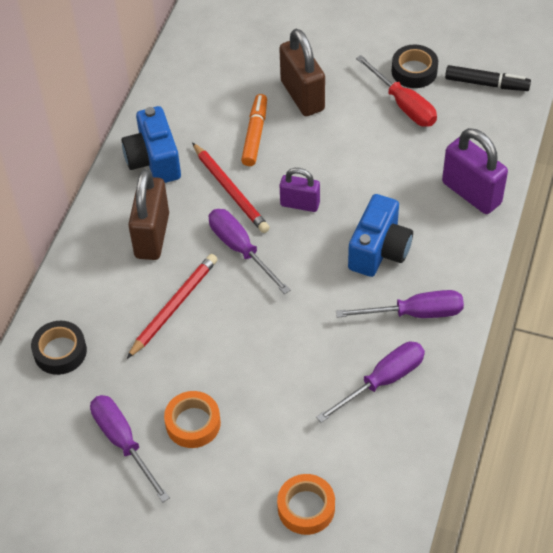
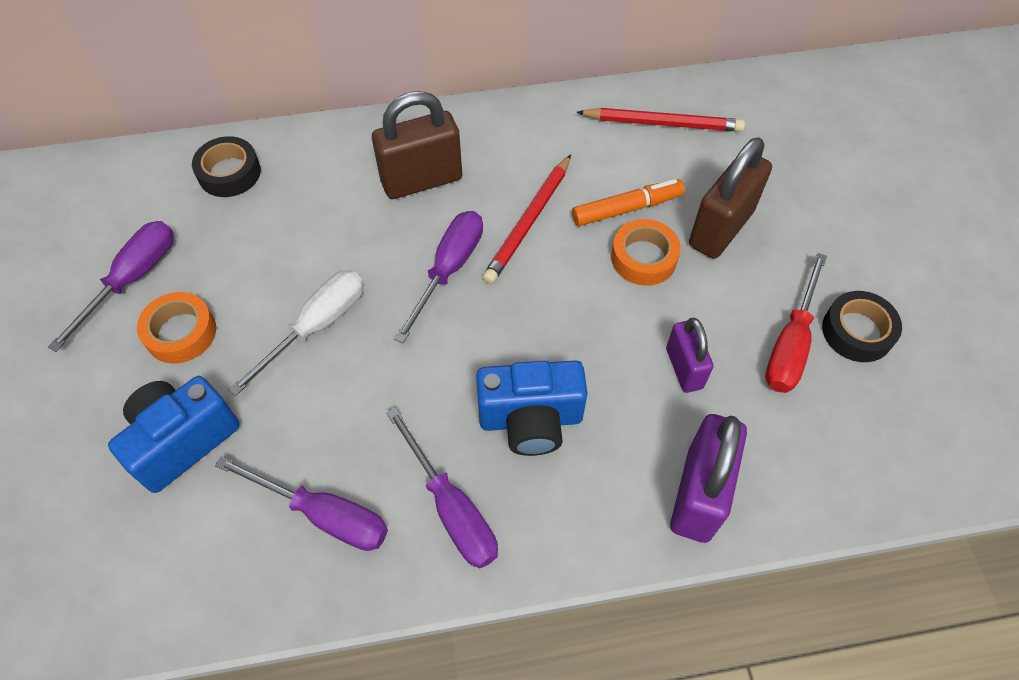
camera: 60 degrees right, 5 degrees up
blue camera [122,106,181,183] -> blue camera moved to [108,376,240,493]
red pencil [127,254,218,359] -> red pencil moved to [577,108,745,132]
orange tape [277,474,335,535] -> orange tape moved to [611,219,681,286]
purple padlock [280,168,320,212] -> purple padlock moved to [666,318,714,393]
black marker [445,65,531,91] -> none
none -> white screwdriver [228,270,364,396]

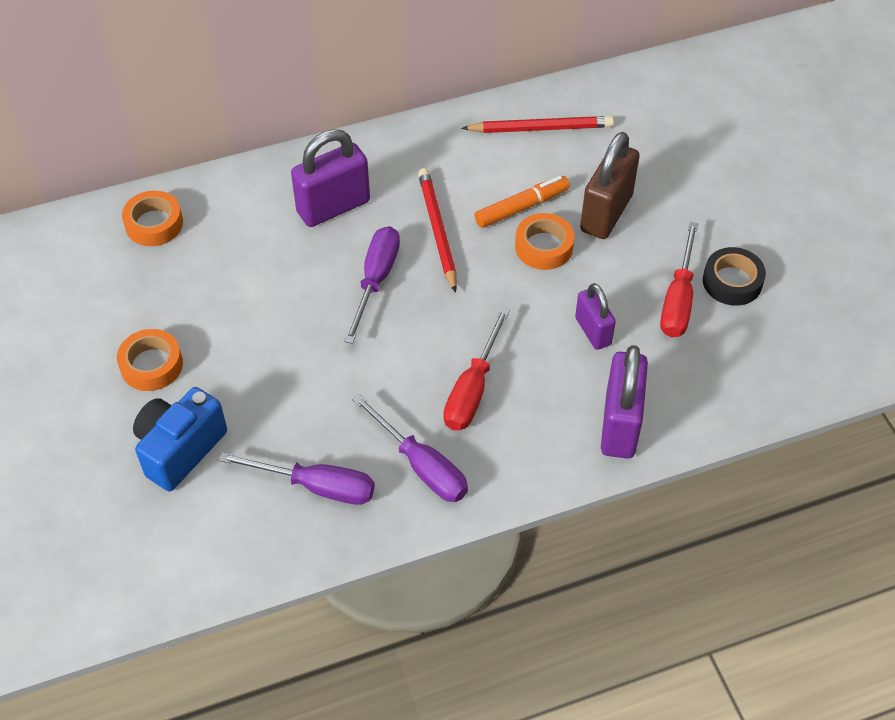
camera: 10 degrees left, 5 degrees down
purple screwdriver [48,221,174,352] -> none
black tape [192,136,261,197] -> orange tape [122,191,183,246]
white screwdriver [228,270,364,396] -> none
brown padlock [372,91,462,199] -> purple padlock [291,129,370,227]
blue camera [476,360,588,456] -> red screwdriver [443,308,510,430]
red pencil [482,155,571,284] -> red pencil turned 150 degrees clockwise [418,168,457,293]

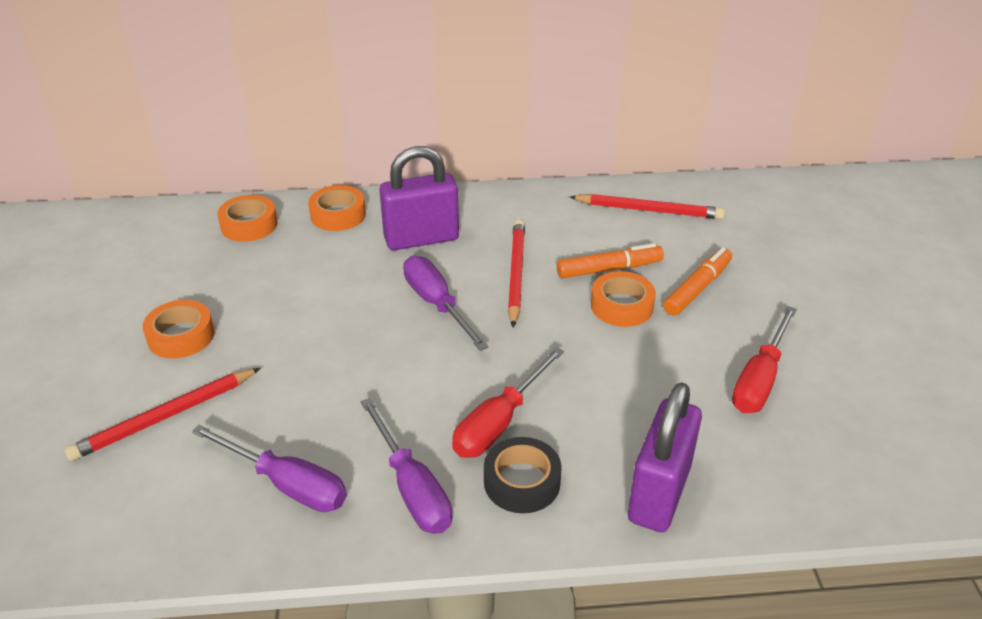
camera: 15 degrees right, 15 degrees down
blue camera [133,387,227,491] -> red pencil [64,368,260,461]
purple screwdriver [344,226,400,344] -> purple screwdriver turned 60 degrees counterclockwise [403,256,489,351]
purple padlock [575,283,616,350] -> none
brown padlock [580,132,640,239] -> orange marker [663,247,732,316]
black tape [703,247,766,306] -> black tape moved to [484,437,562,513]
none -> orange tape [308,185,366,231]

